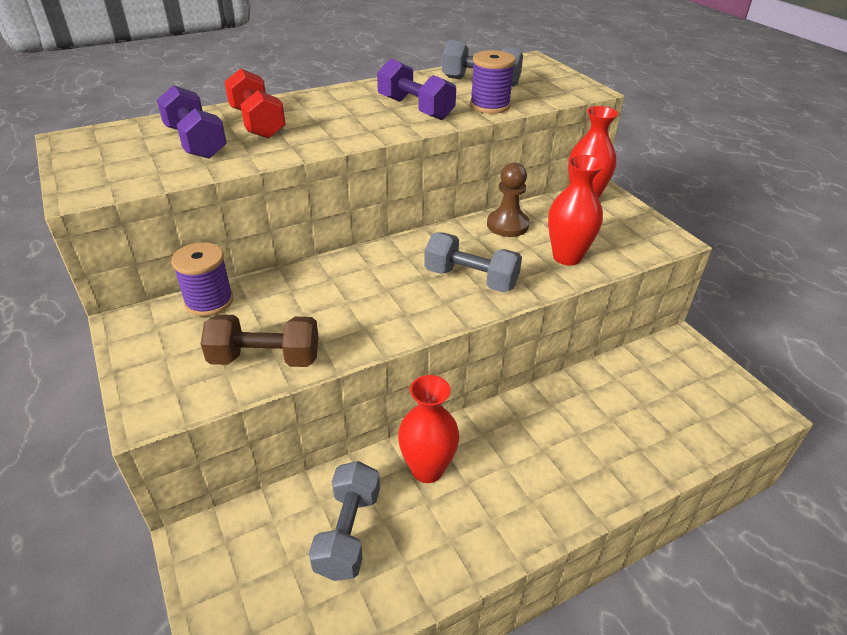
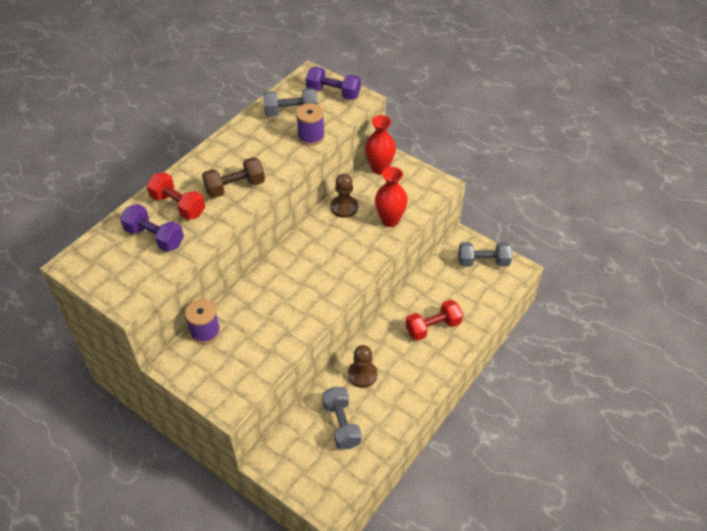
camera: 25 degrees left, 10 degrees up
brown dumbbell [201,314,319,367] -> brown dumbbell moved to [202,157,265,198]
purple dumbbell [377,59,456,120] -> purple dumbbell moved to [306,67,361,100]
red vase [398,375,459,483] -> brown pawn [348,345,377,388]
grey dumbbell [424,232,522,292] -> grey dumbbell moved to [458,242,512,267]
none -> red dumbbell [406,299,463,341]

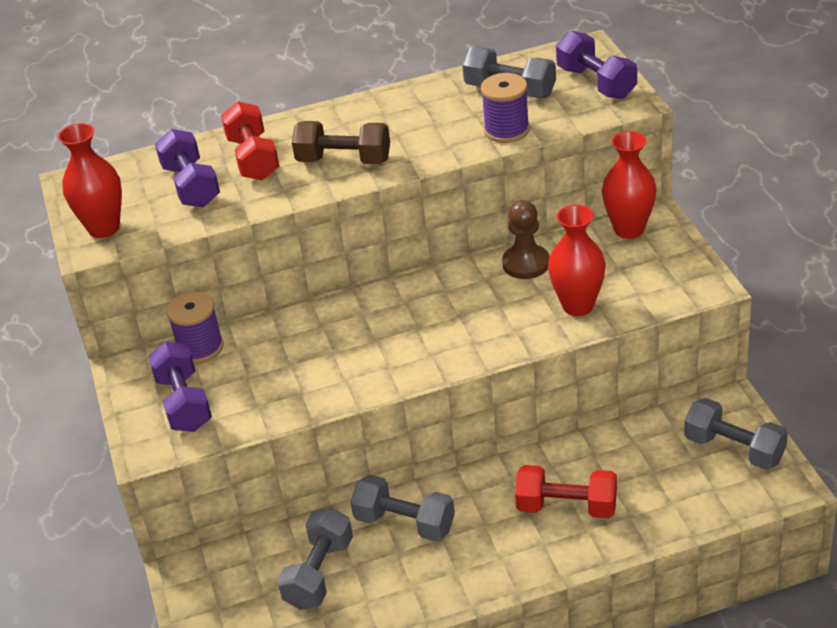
camera: 40 degrees right, 10 degrees down
brown pawn [348,345,377,388] -> grey dumbbell [350,475,455,542]
none -> red vase [58,123,122,238]
none -> purple dumbbell [148,341,212,432]

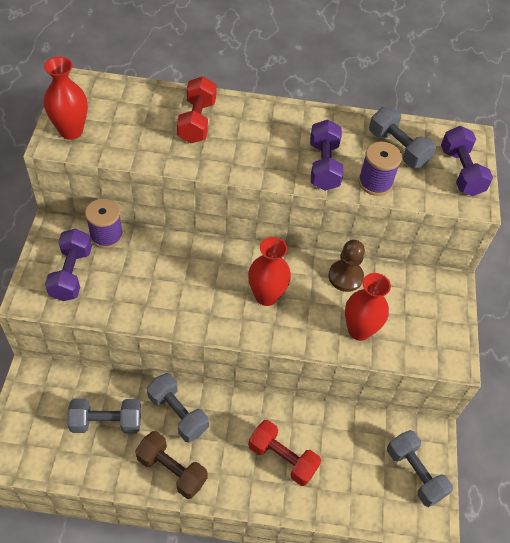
camera: 15 degrees right, 15 degrees up
purple dumbbell [155,129,220,208] -> purple dumbbell moved to [310,120,344,191]
grey dumbbell [277,507,353,610] -> grey dumbbell turned 45 degrees clockwise [67,399,141,433]
brown dumbbell [292,121,390,164] -> brown dumbbell moved to [135,431,208,499]
red vase [602,131,657,239] -> red vase moved to [248,237,291,306]

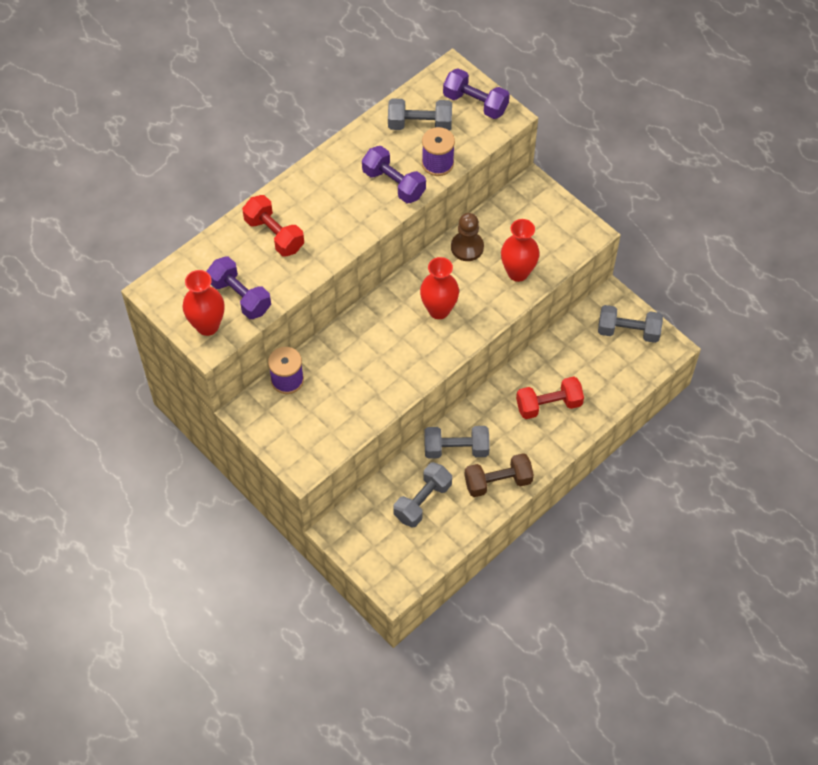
camera: 45 degrees left, 5 degrees up
purple dumbbell [45,229,92,301] -> purple dumbbell moved to [207,257,271,319]

